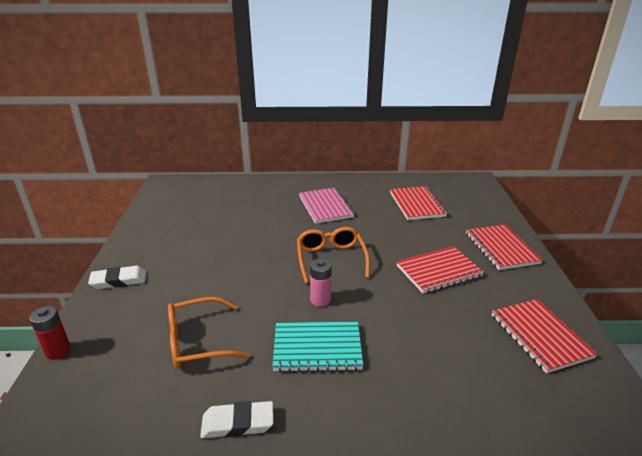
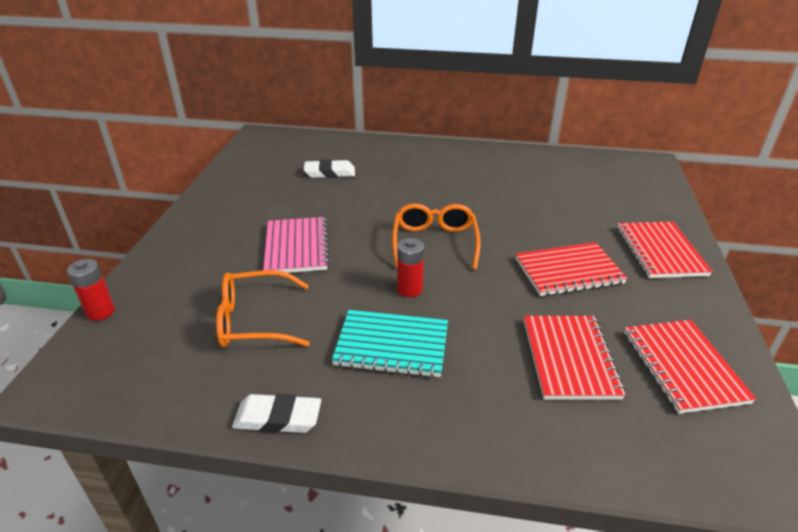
camera: 10 degrees right, 5 degrees up
white eraser [88,266,146,289] -> white eraser moved to [304,160,355,178]
pink notebook [299,188,354,224] -> pink notebook moved to [263,217,330,273]
pink battery [310,259,332,307] -> red battery [397,238,424,297]
red notebook [390,186,447,220] -> red notebook moved to [524,316,626,400]

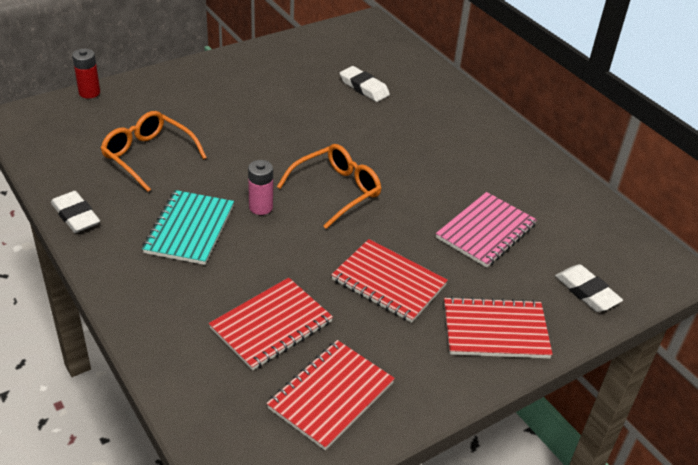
camera: 45 degrees right, 5 degrees up
pink notebook [263,217,330,273] -> pink notebook moved to [436,192,537,268]
turquoise notebook [332,310,448,378] -> turquoise notebook turned 45 degrees clockwise [142,190,234,265]
red battery [397,238,424,297] -> pink battery [248,160,273,215]
red notebook [617,222,713,278] -> red notebook turned 45 degrees clockwise [444,296,553,359]
none -> white eraser [555,264,623,312]

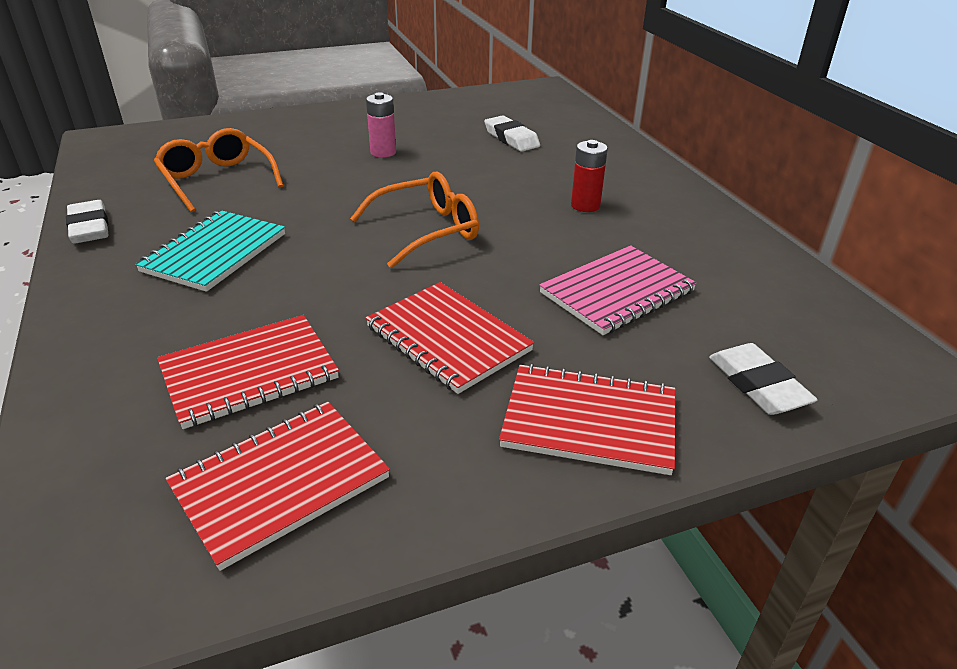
camera: 15 degrees right, 5 degrees down
red battery [72,49,100,98] -> red battery moved to [571,140,608,212]
pink battery [248,160,273,215] -> pink battery moved to [366,92,396,158]

